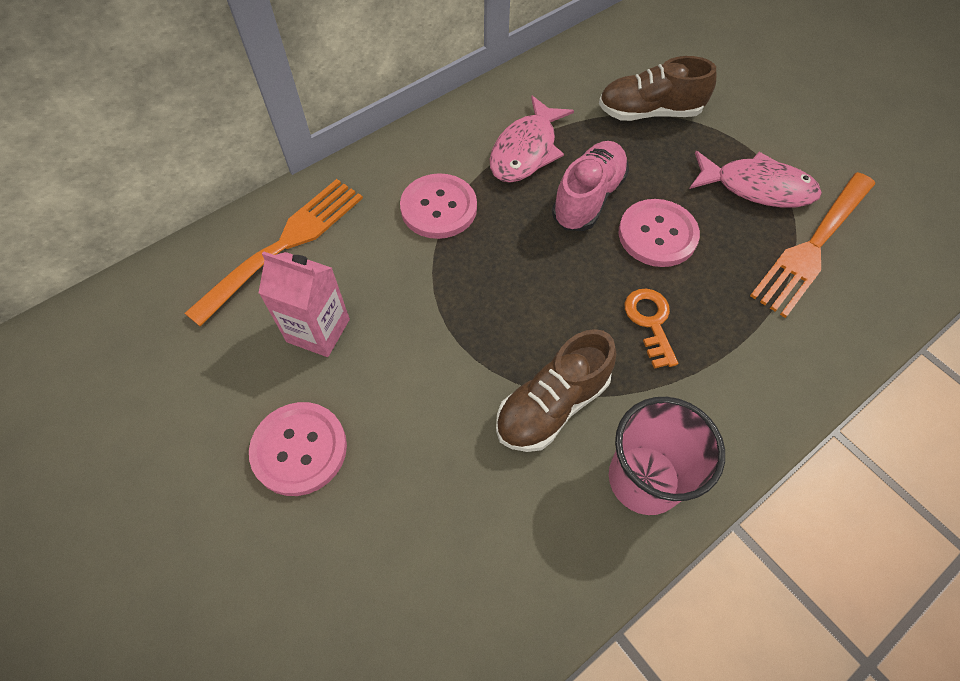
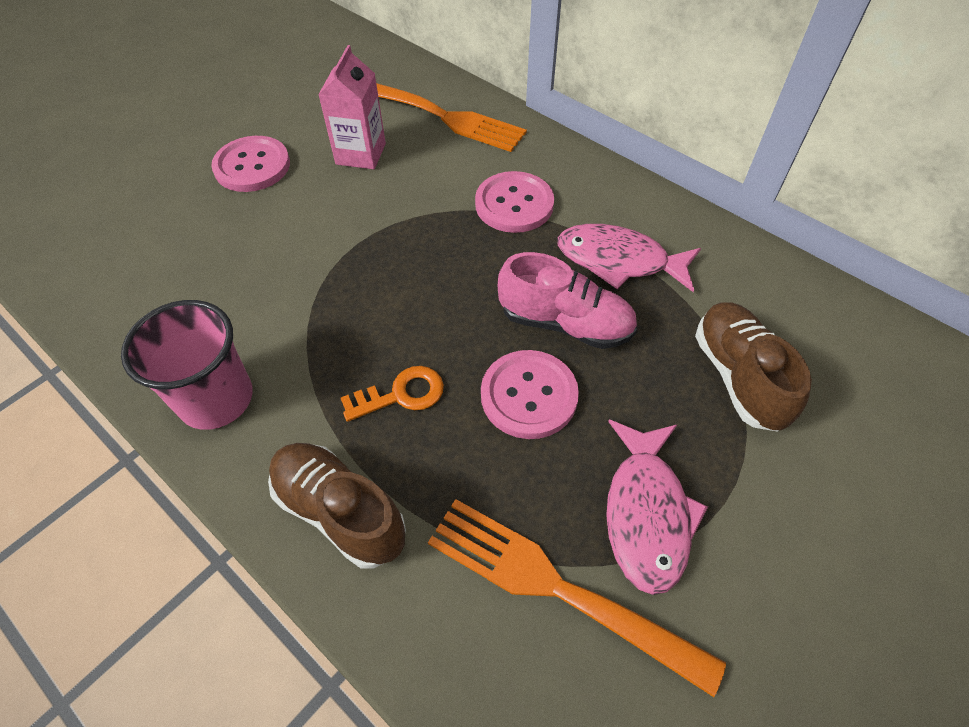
camera: 80 degrees right, 5 degrees down
brown shoe [496,329,617,452] -> brown shoe moved to [268,443,406,569]

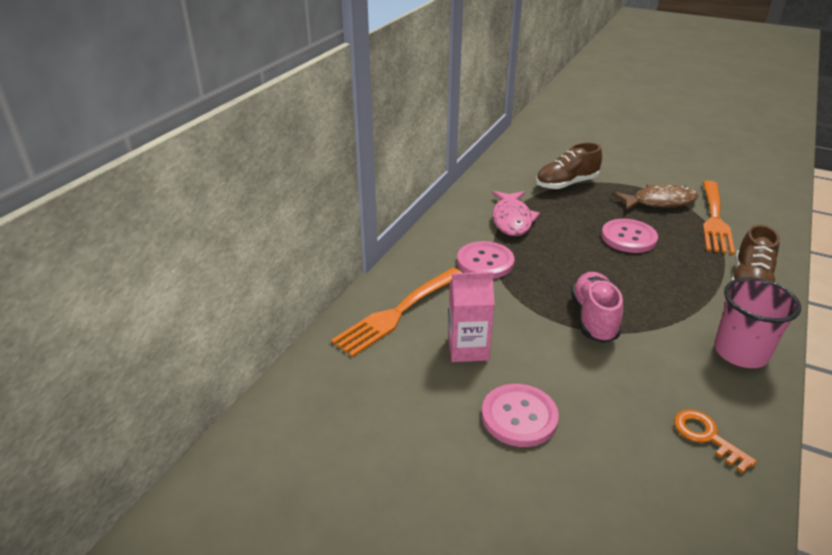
camera: 105 degrees left, 20 degrees down
orange key [341,366,444,422] -> orange key moved to [674,410,757,473]
orange fork [376,83,527,152] -> orange fork turned 150 degrees counterclockwise [331,268,462,357]
pink shoe [498,252,637,349] -> pink shoe moved to [571,272,623,343]
pink fish [606,420,708,595] -> brown fish [613,184,699,211]

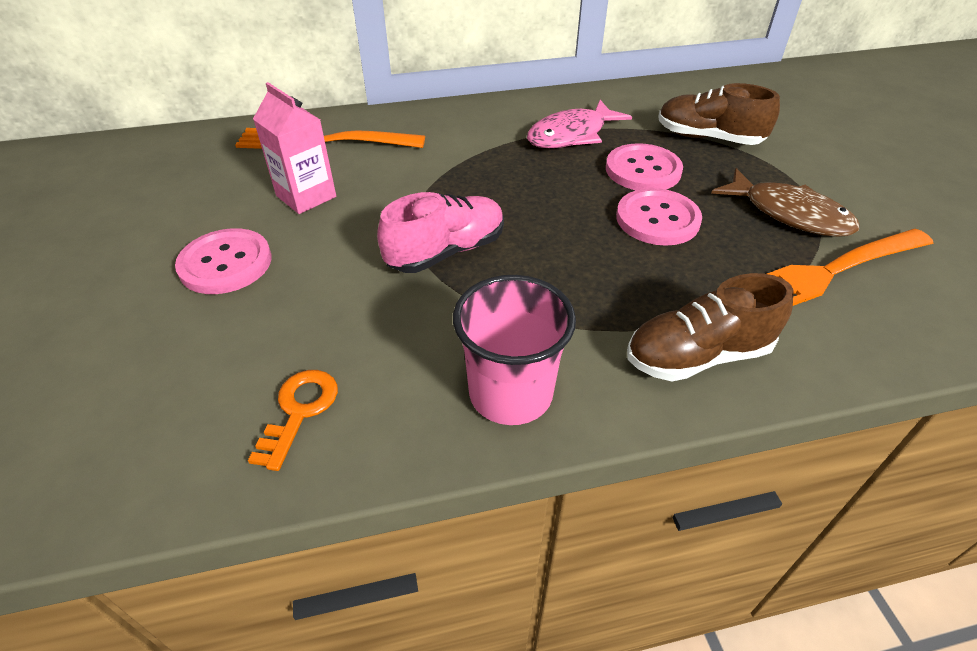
camera: 50 degrees right, 10 degrees up
pink button [457,241,514,279] -> pink button moved to [606,143,683,190]

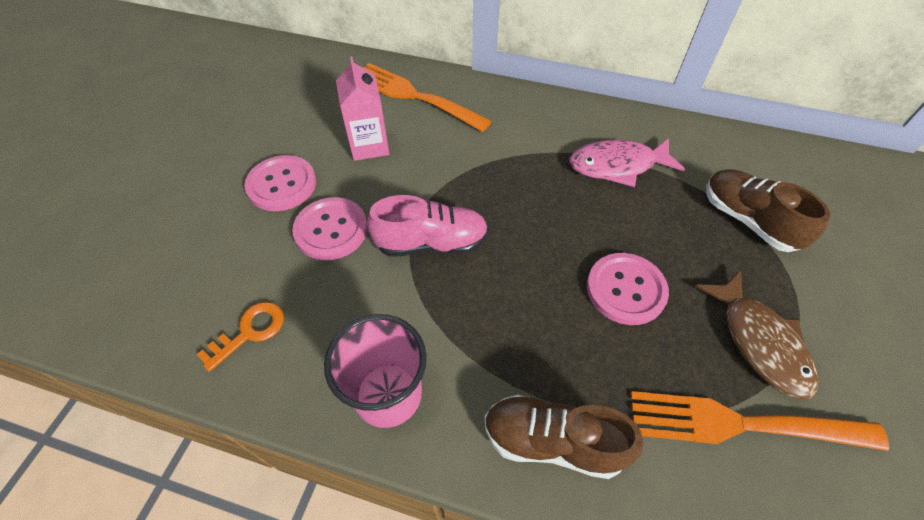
camera: 30 degrees right, 10 degrees up
pink button [606,143,683,190] -> pink button moved to [292,197,368,260]

